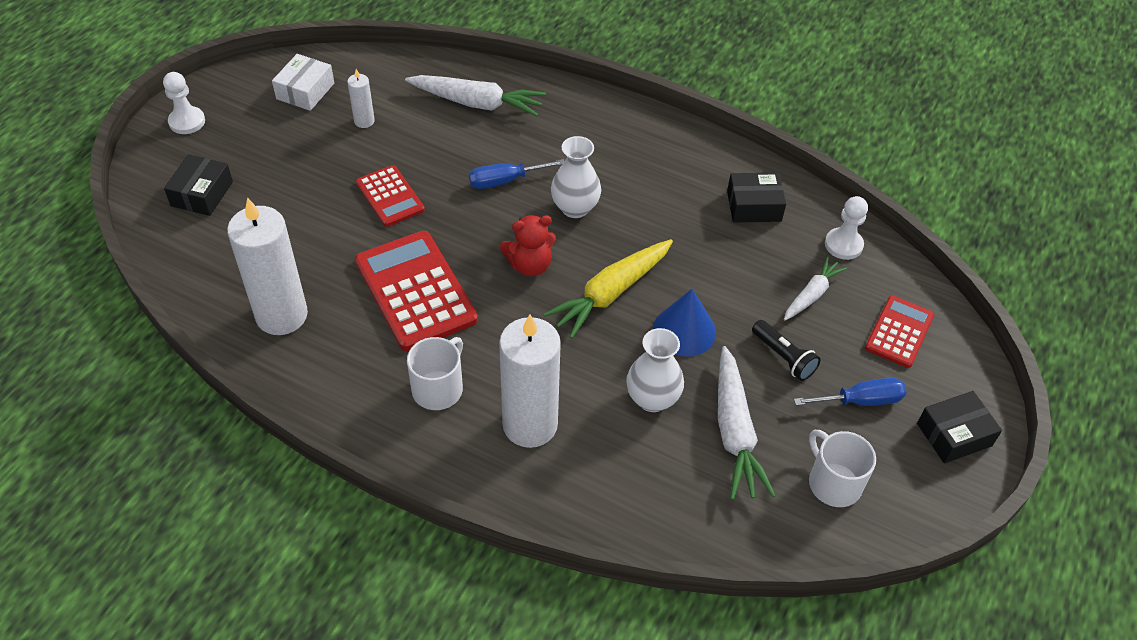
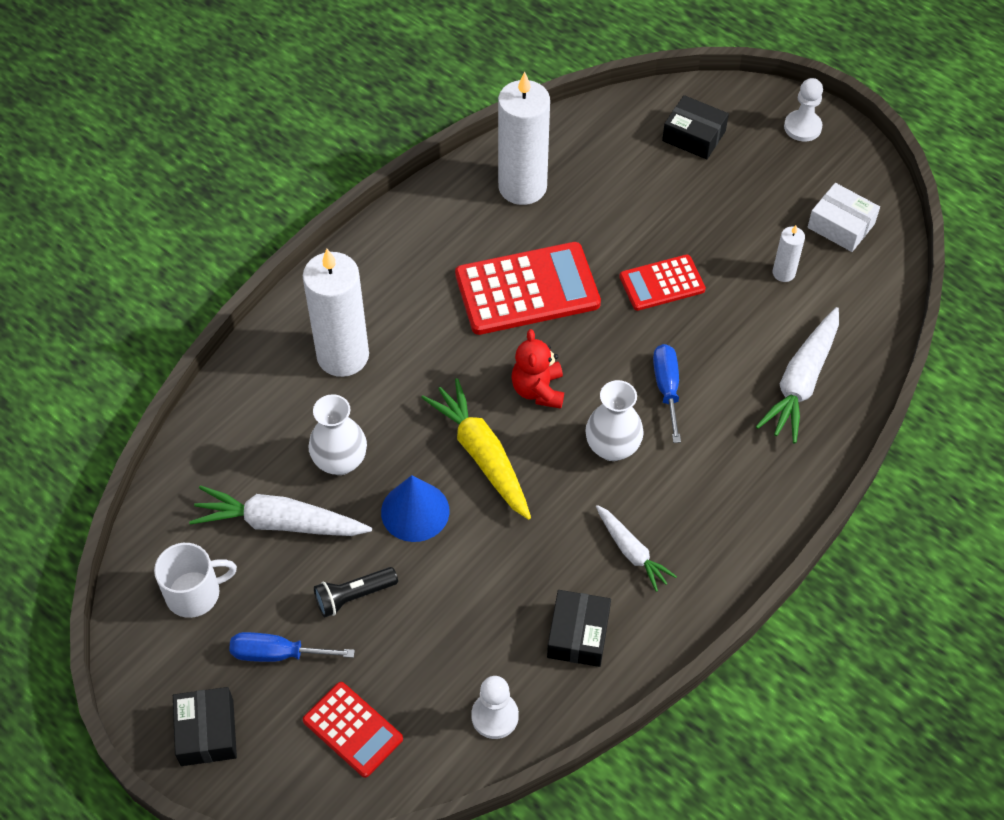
camera: 105 degrees right, 5 degrees up
white mug [407,337,463,410] -> none
white carrot [784,256,847,321] -> white carrot moved to [596,505,677,592]
blue screwdriver [794,378,907,406] -> blue screwdriver turned 90 degrees clockwise [229,632,355,662]

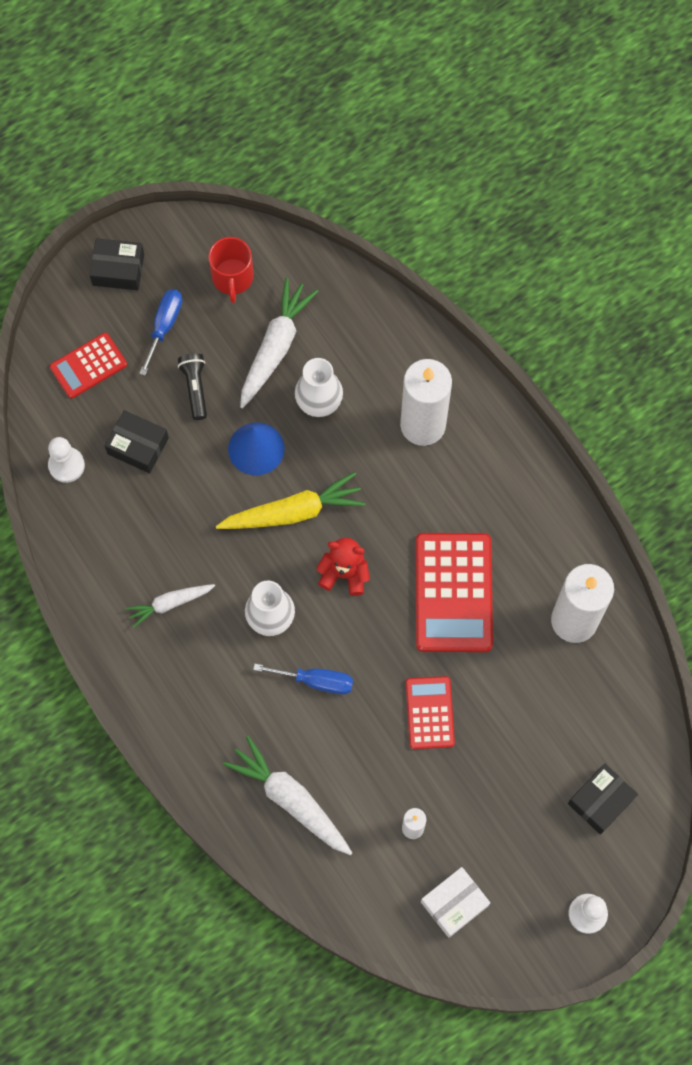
camera: 105 degrees right, 15 degrees up
white mug [154,543,237,618] -> red mug [208,237,254,303]
black box [547,590,611,667] -> black box moved to [105,410,169,473]

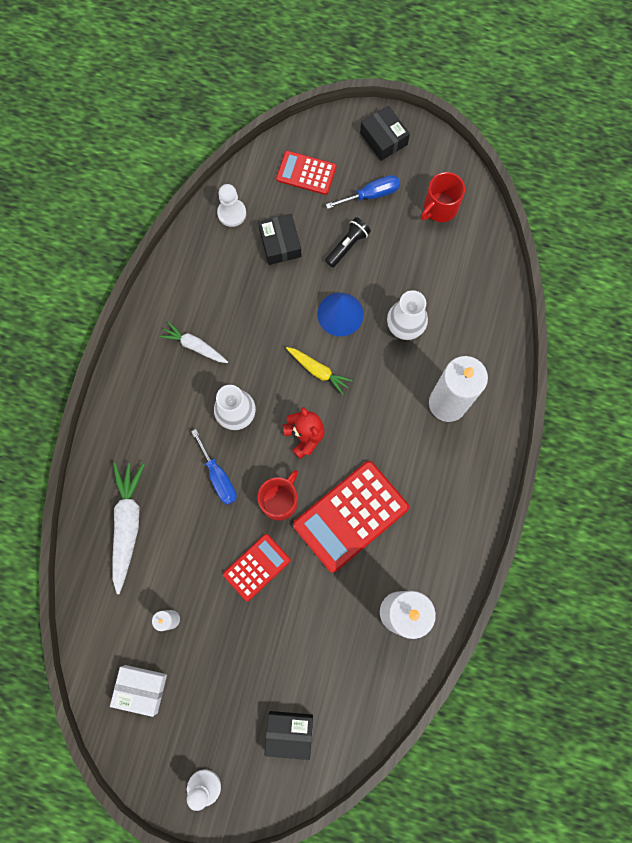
camera: 50 degrees right, 5 degrees up
yellow carrot [216,472,365,529] -> yellow carrot [286,347,353,395], size x0.60
white carrot [240,278,318,408] -> none
none -> red mug [258,470,298,520]

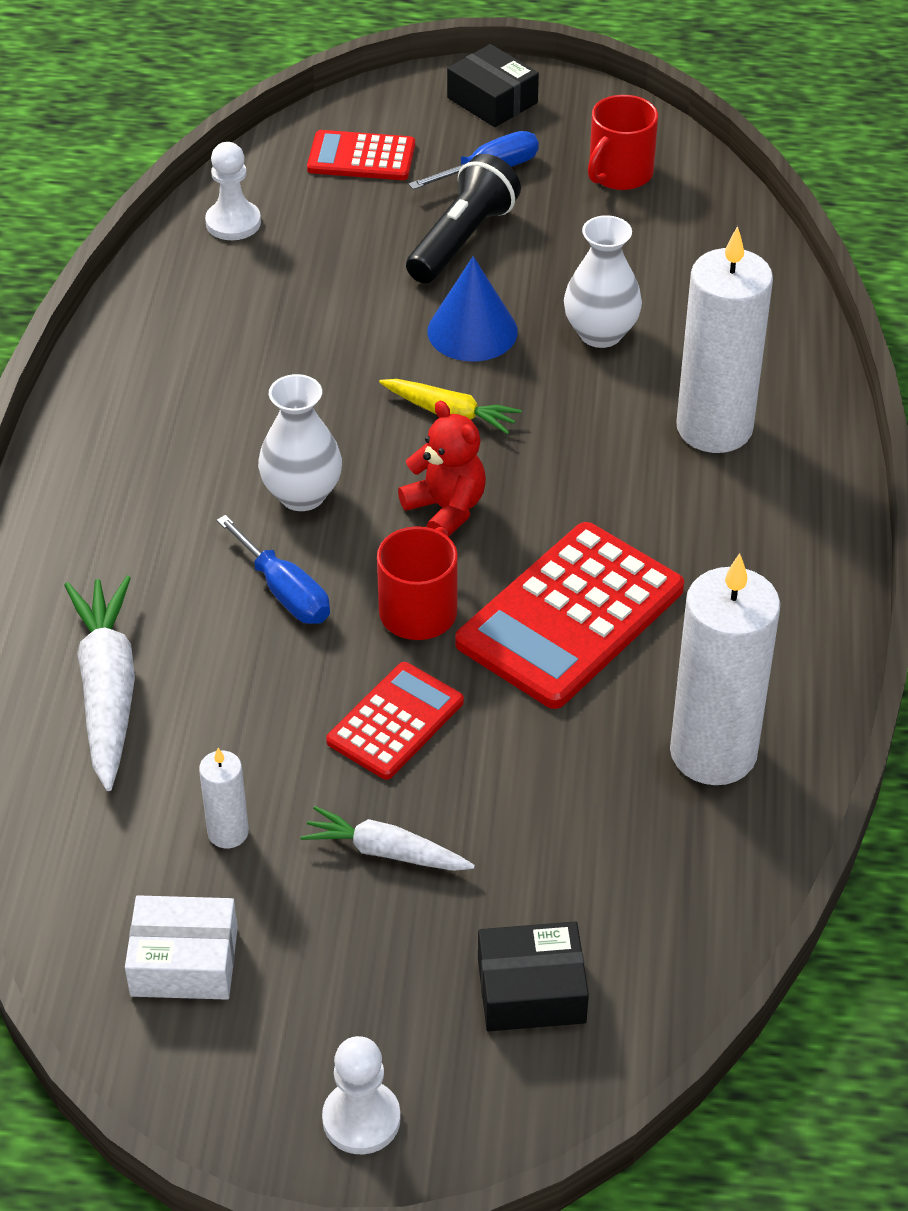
camera: 10 degrees left, 30 degrees down
white carrot [159,322,228,363] -> white carrot moved to [300,806,475,871]
black box [258,214,302,265] -> none
black flashlight [325,217,371,267] -> black flashlight [406,154,521,284], size x1.51

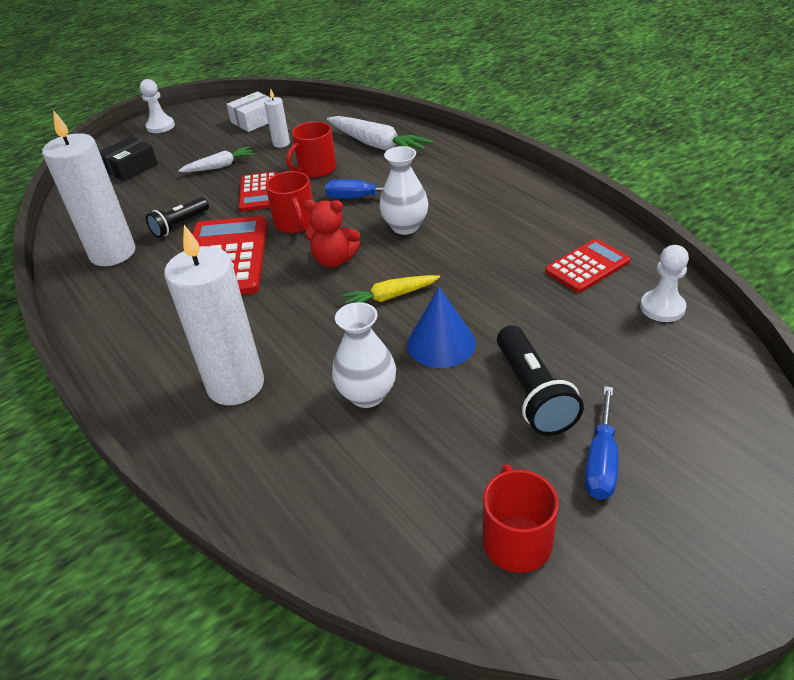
camera: 140 degrees right, 5 degrees down
red calculator [307,130,415,180] -> red calculator moved to [545,239,630,293]
black box [447,44,539,127] -> none
none -> black flashlight [146,197,209,238]
none -> red mug [286,121,336,178]

